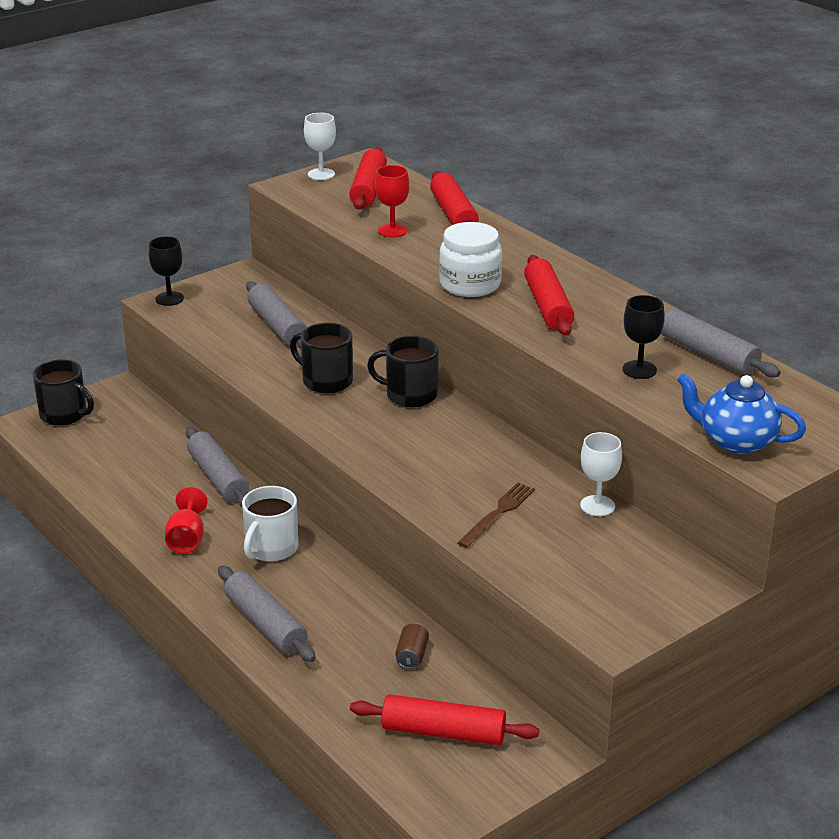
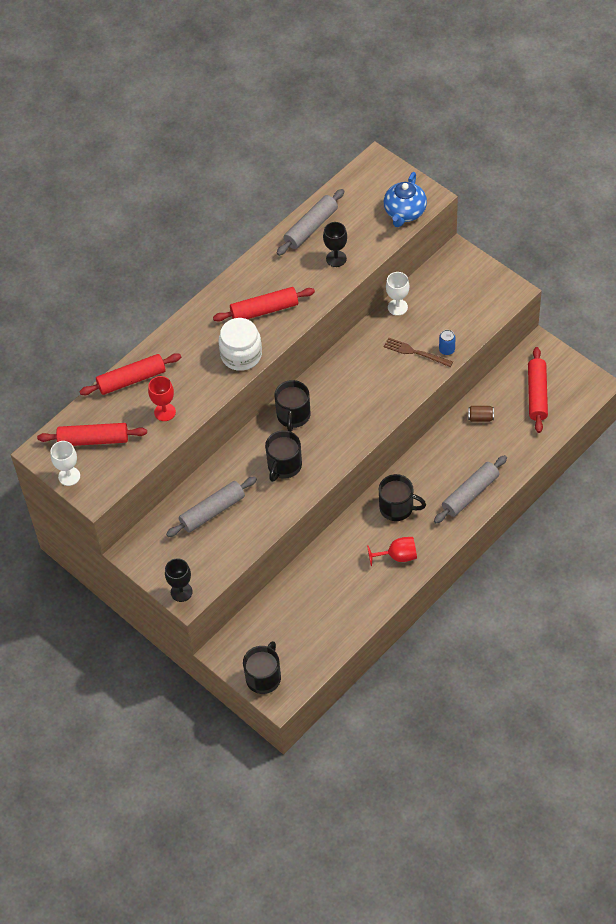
camera: 95 degrees left, 25 degrees up
grey rolling pin [186,427,249,507] -> none
white mug [242,486,299,562] -> black mug [379,474,426,521]
none -> blue can [439,330,455,355]

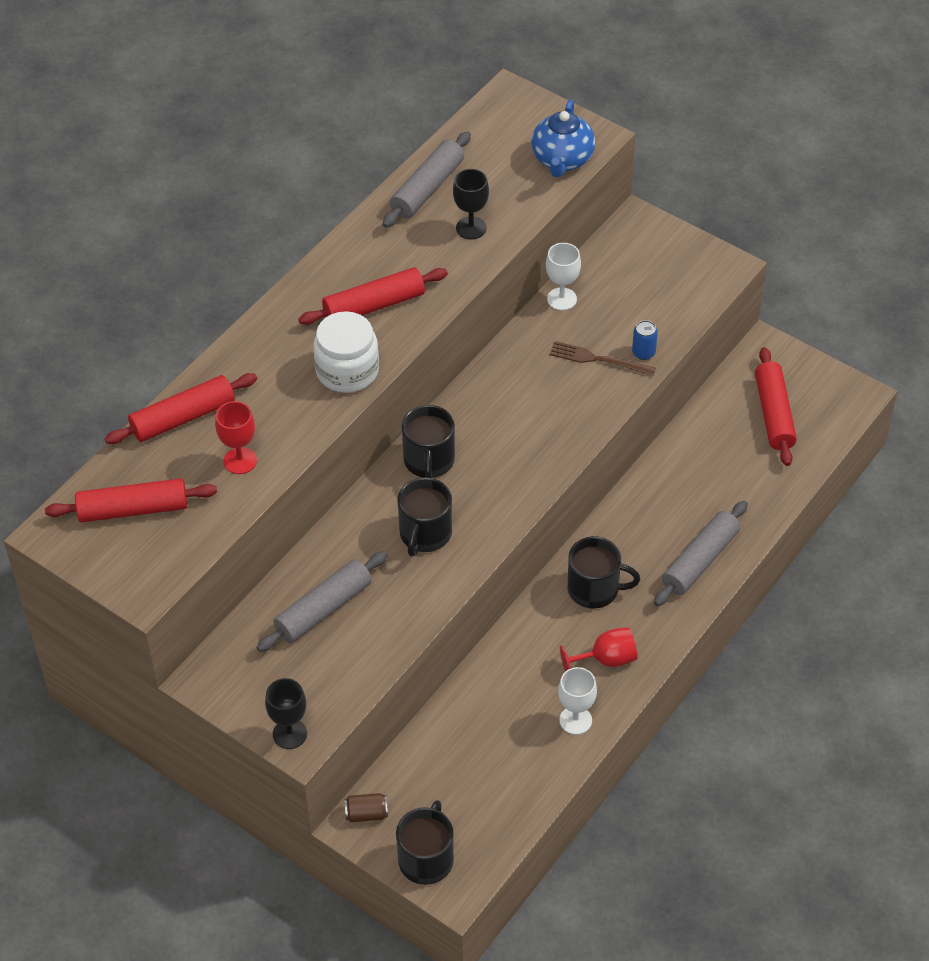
camera: 10 degrees left, 5 degrees down
white goblet [50,441,80,486] -> white goblet moved to [558,667,597,735]
brown can [468,406,494,422] -> brown can moved to [344,793,388,822]

